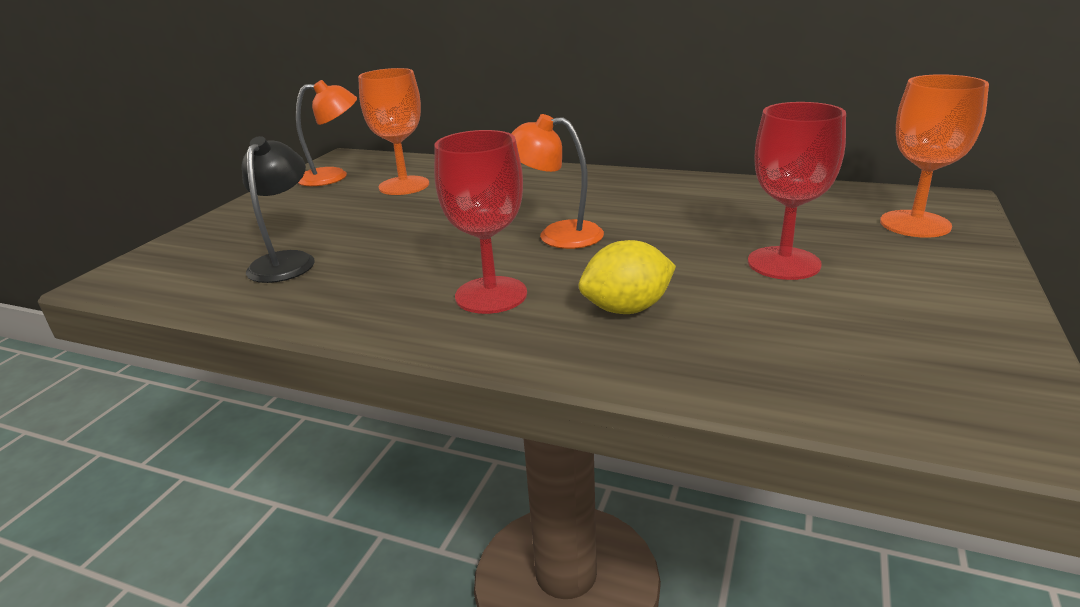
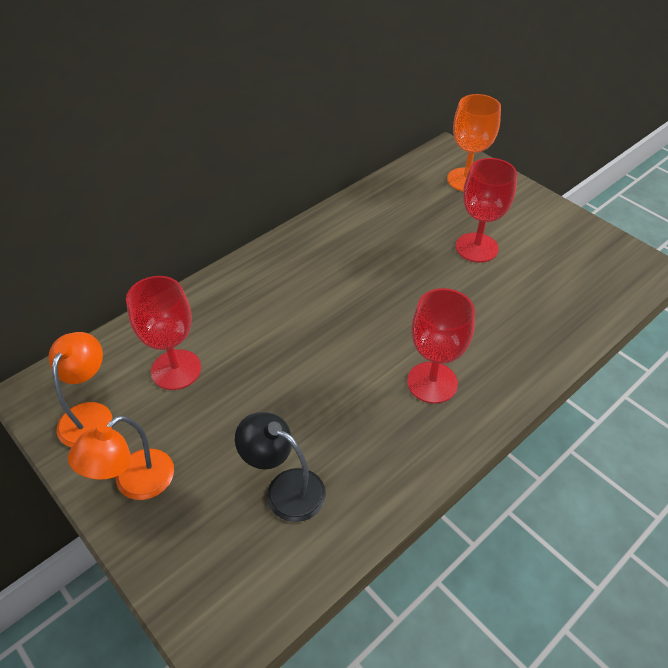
camera: 65 degrees left, 20 degrees up
orange goblet [358,68,429,195] -> red goblet [126,276,201,390]
orange lamp [511,114,604,249] -> orange lamp moved to [68,415,174,500]
yellow lemon [579,240,676,314] -> none

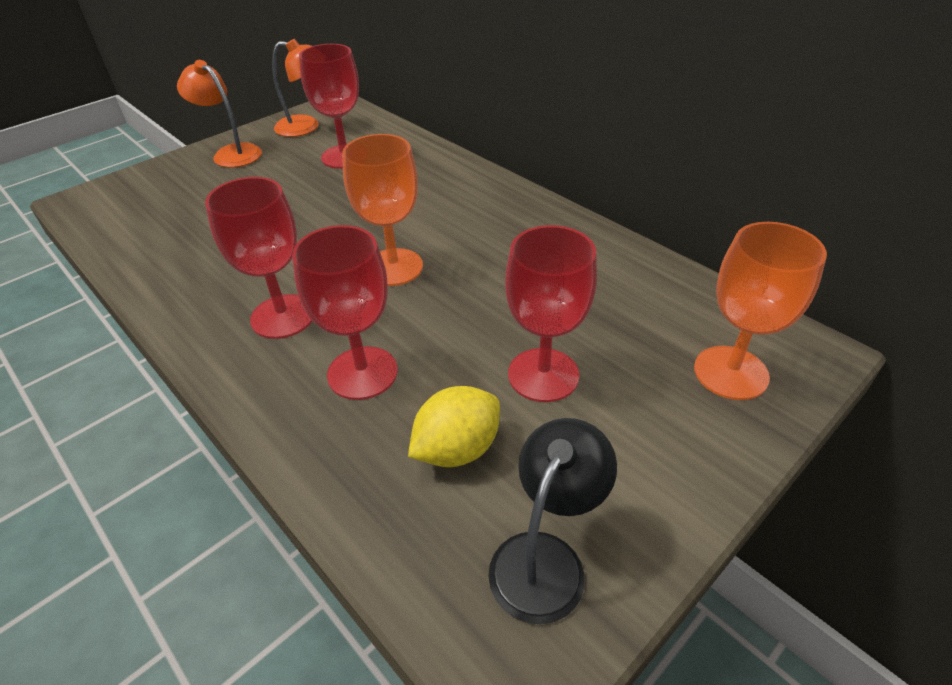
camera: 90 degrees right, 5 degrees down
black lamp [235,412,326,522] -> black lamp moved to [488,418,617,625]
none -> red goblet [292,225,398,400]
none -> orange goblet [342,134,423,286]
none -> yellow lemon [408,386,500,467]

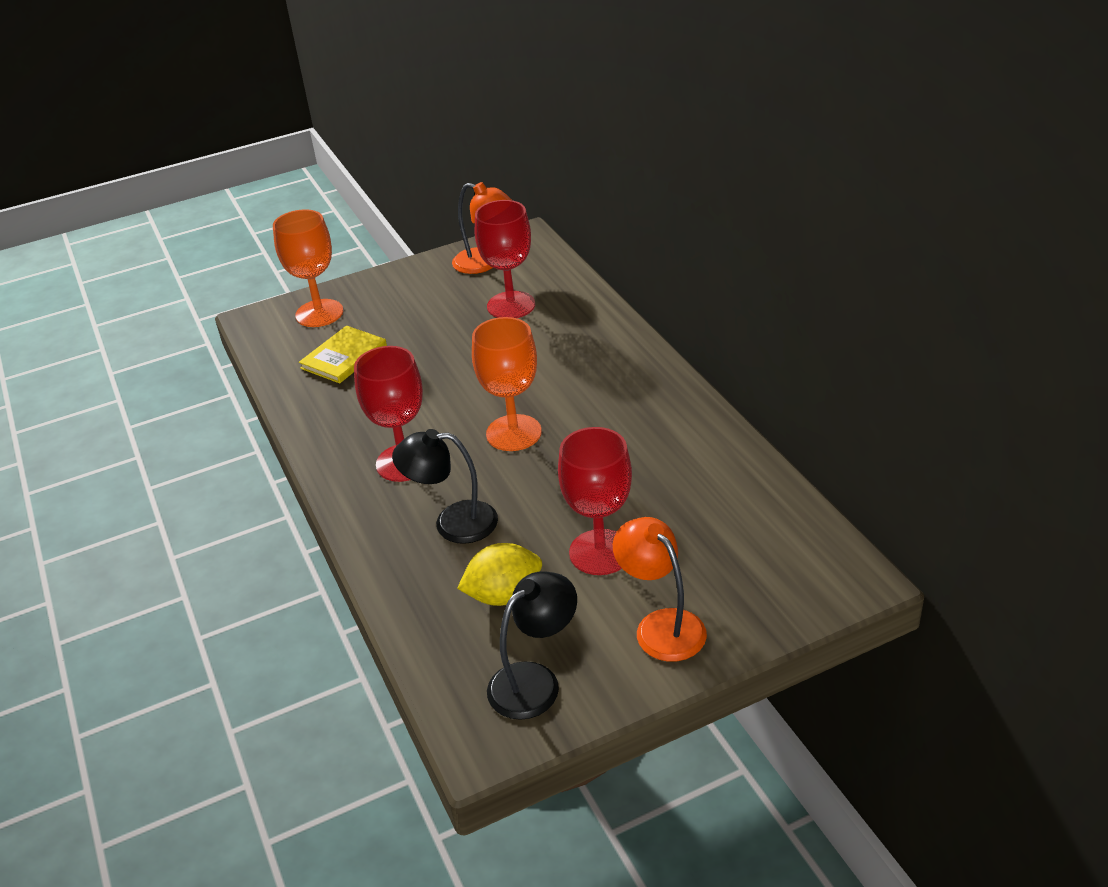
camera: 20 degrees right, 5 degrees down
orange lamp [177,60,262,168] -> orange lamp moved to [613,517,707,662]
red goblet [292,225,398,400] -> black lamp [392,429,498,544]
orange goblet [694,222,827,400] -> orange goblet moved to [273,209,343,327]
none -> yellow book [299,326,387,384]

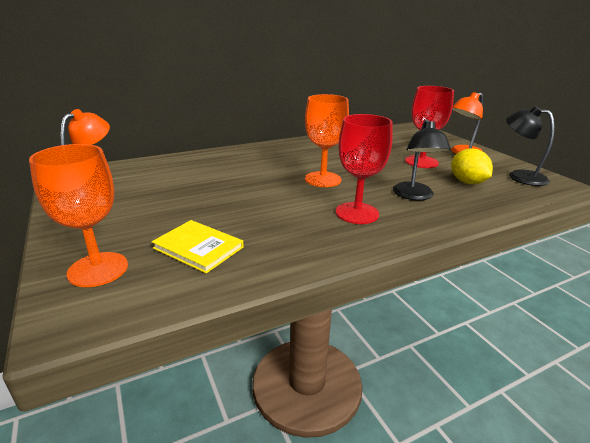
camera: 95 degrees left, 10 degrees down
red goblet [475,200,535,318] -> none

